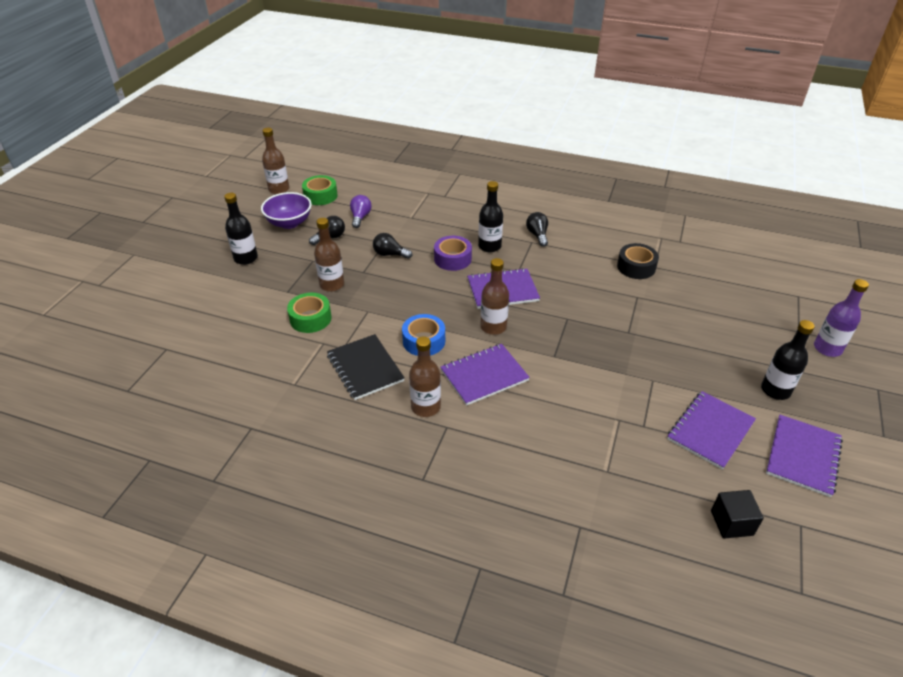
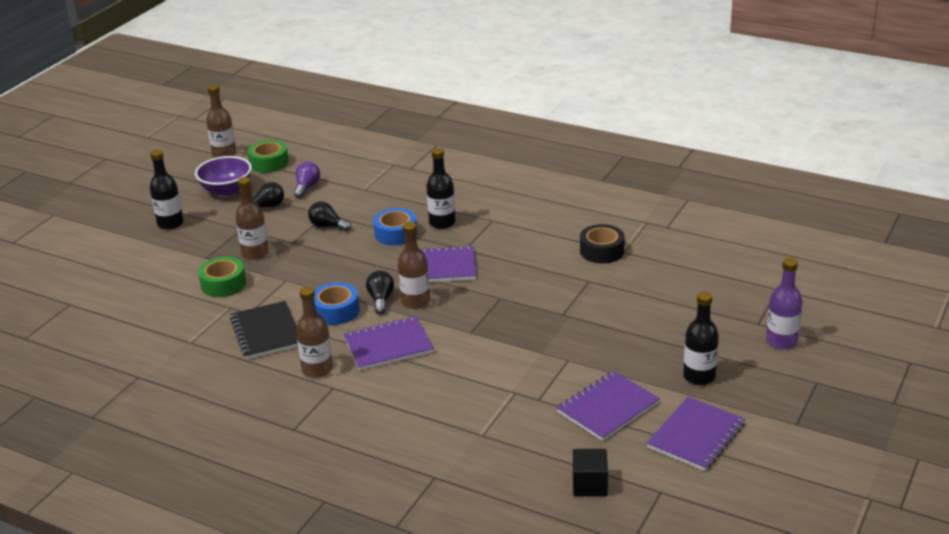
camera: 10 degrees right, 10 degrees down
purple tape [434,236,472,271] -> blue tape [373,208,417,246]
black light bulb [526,212,548,247] -> black light bulb moved to [366,271,394,314]

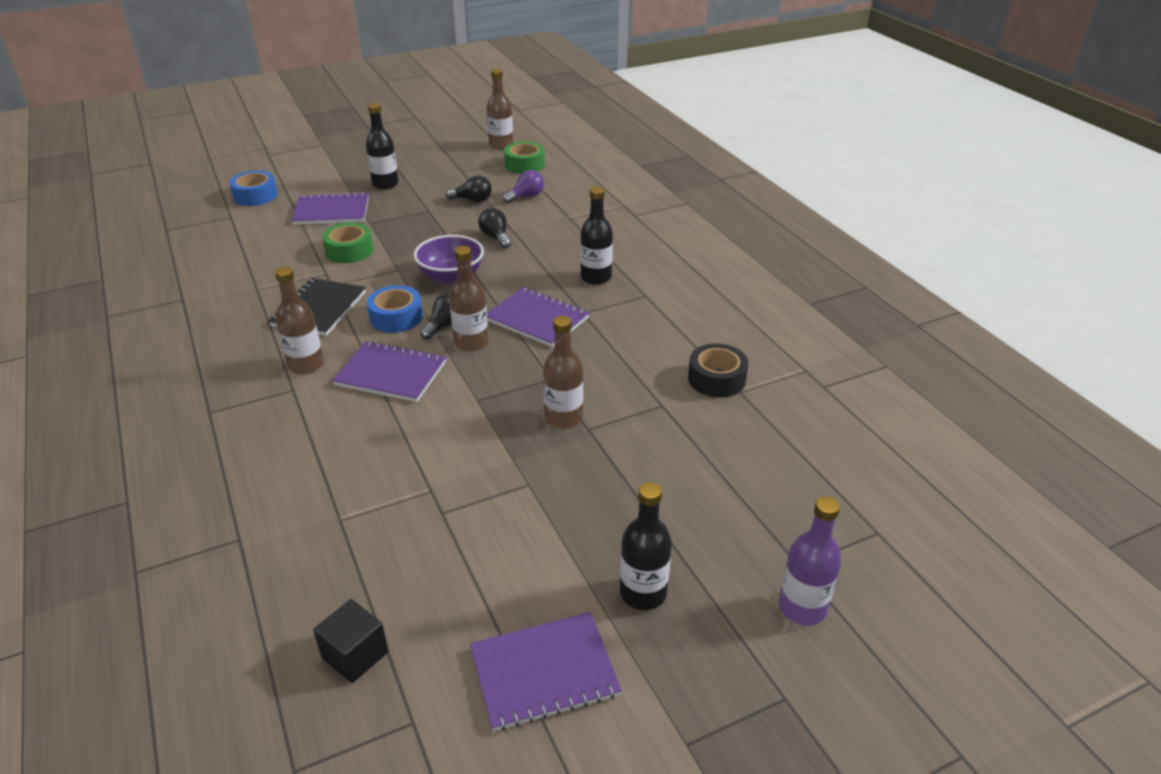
camera: 35 degrees right, 5 degrees up
purple bowl [195,156,252,196] -> purple bowl moved to [414,235,484,284]
brown bottle [235,177,269,260] -> brown bottle moved to [543,316,583,429]
blue tape [373,208,417,246] -> blue tape moved to [229,171,278,206]
purple notebook [557,371,660,441] -> purple notebook moved to [291,192,369,225]

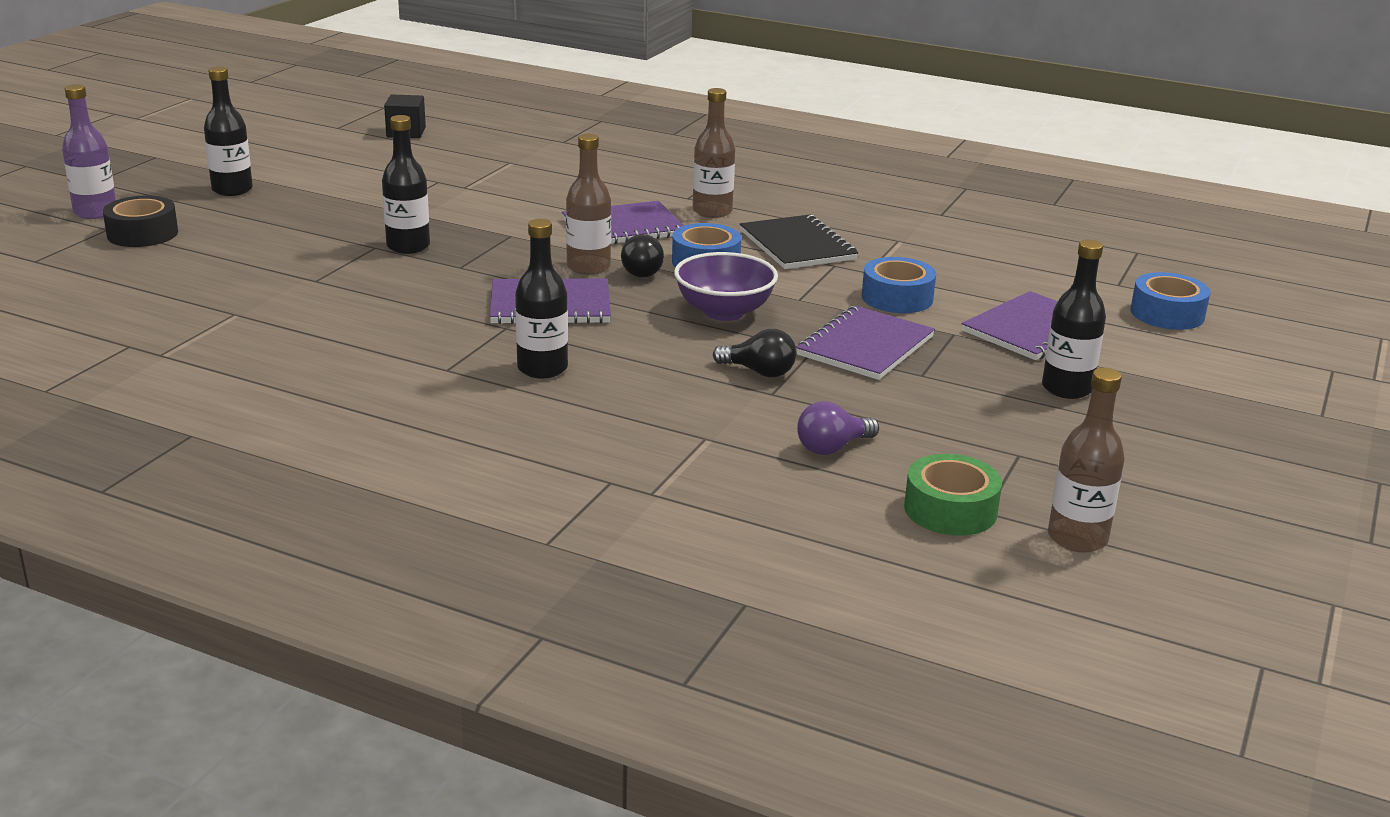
camera: 140 degrees right, 10 degrees down
green tape [322,223,373,263] -> blue tape [862,257,936,313]
black light bulb [446,175,492,203] -> none
purple notebook [470,612,622,731] -> purple notebook moved to [796,306,935,380]
purple light bulb [503,170,544,204] -> purple light bulb turned 45 degrees clockwise [797,401,879,455]
brown bottle [543,316,583,429] -> black bottle [382,115,430,254]
black tape [688,343,748,398] -> black tape moved to [103,196,178,247]

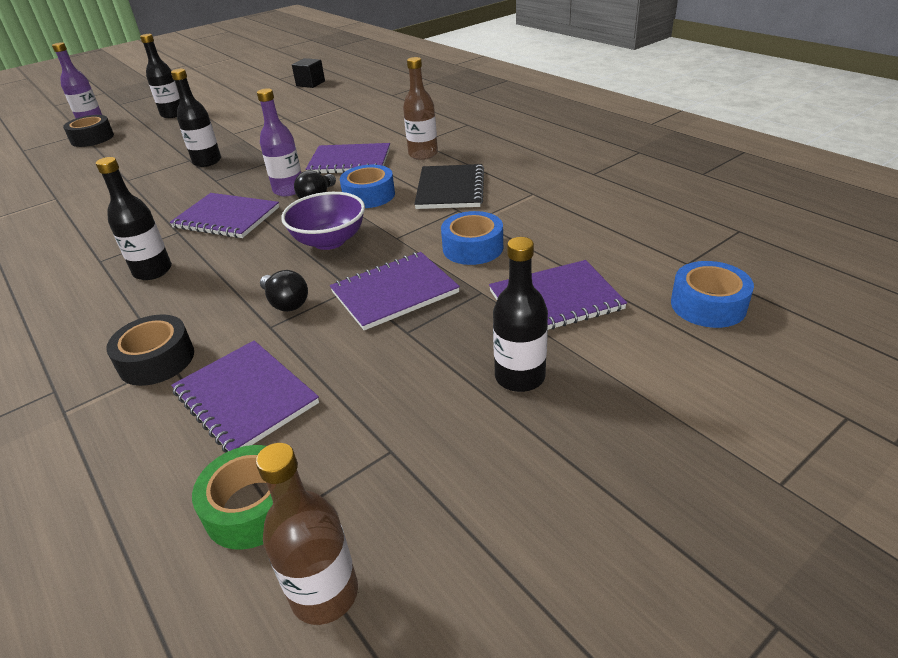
camera: 30 degrees right, 10 degrees up
brown bottle [566,134,611,275] -> purple bottle [257,88,301,196]
purple light bulb [797,401,879,455] -> purple notebook [171,340,319,453]
none -> black tape [106,314,194,386]

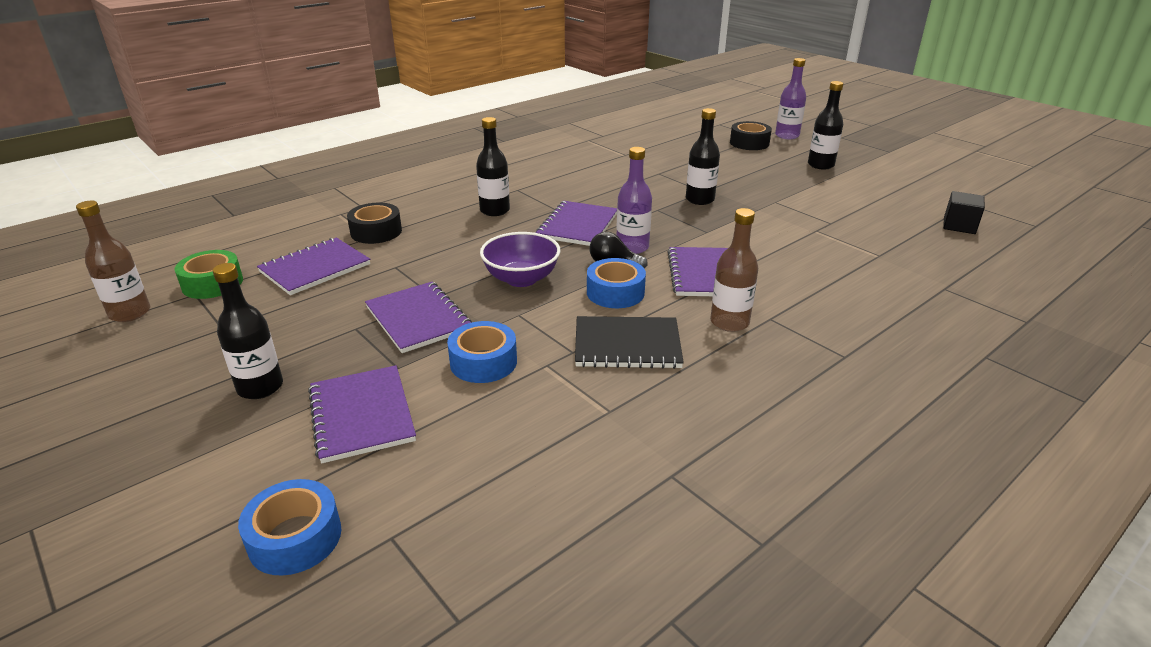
camera: 85 degrees right, 5 degrees down
black light bulb [260,270,308,312] -> none

